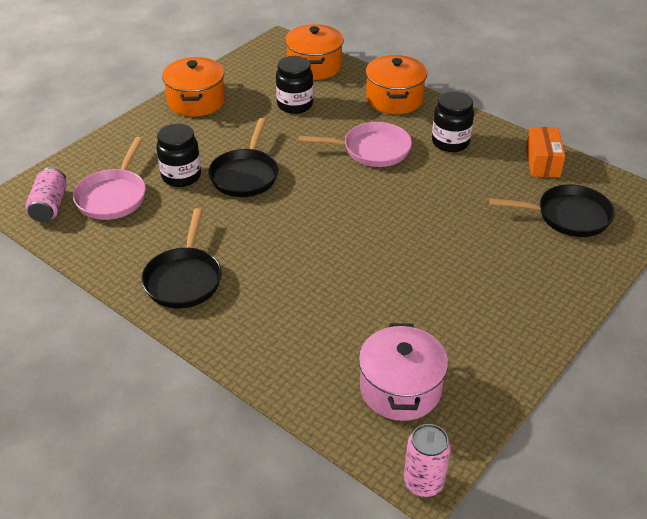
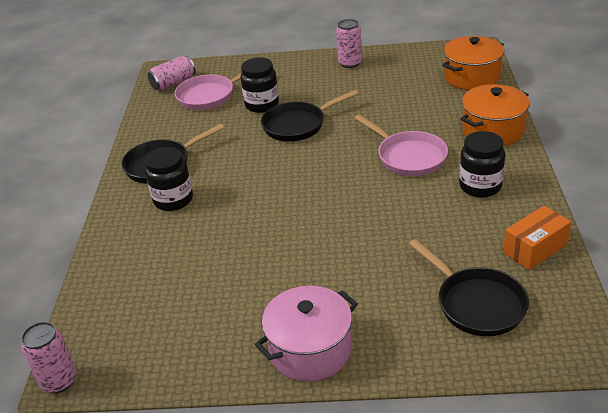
camera: 55 degrees right, 5 degrees down
orange pot [162,57,225,117] -> pink can [336,19,362,68]
black jar [276,56,313,114] -> black jar moved to [145,147,193,211]
pink pot [359,323,448,421] -> pink pot moved to [255,286,358,381]

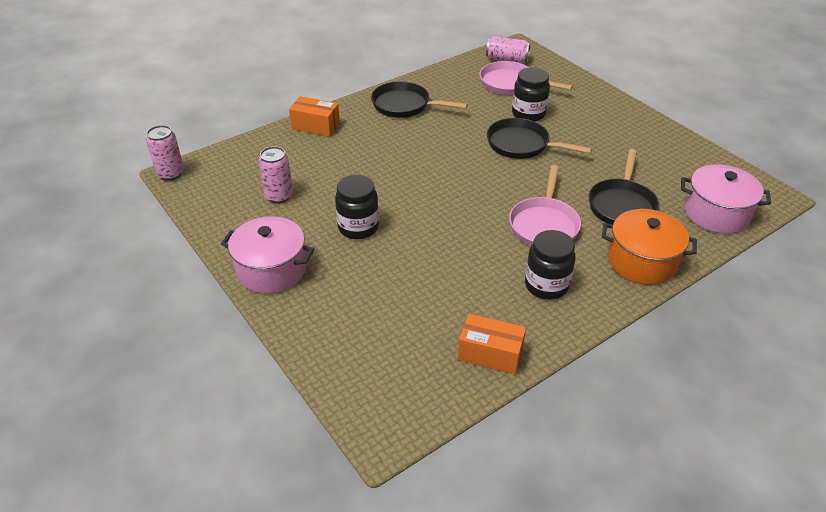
camera: 50 degrees right, 5 degrees up
black jar [145,147,193,211] -> black jar moved to [335,175,379,239]
pink can [336,19,362,68] -> pink can moved to [259,146,293,203]
black pan [409,239,529,336] -> black pan moved to [588,149,659,224]
orange pot [442,36,504,90] -> pink pot [681,164,771,234]
none -> orange box [289,96,340,137]

